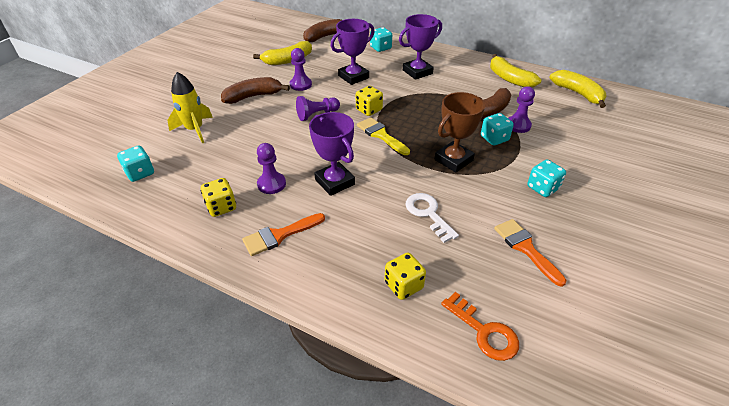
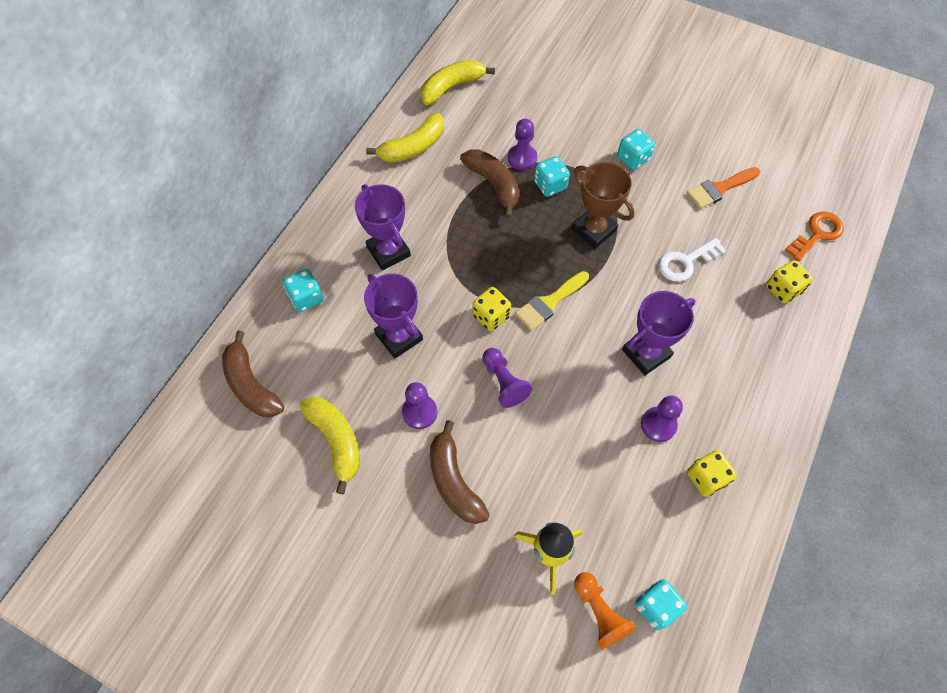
camera: 90 degrees left, 20 degrees up
orange brush [242,213,325,256] -> none
none -> orange pawn [574,572,636,649]

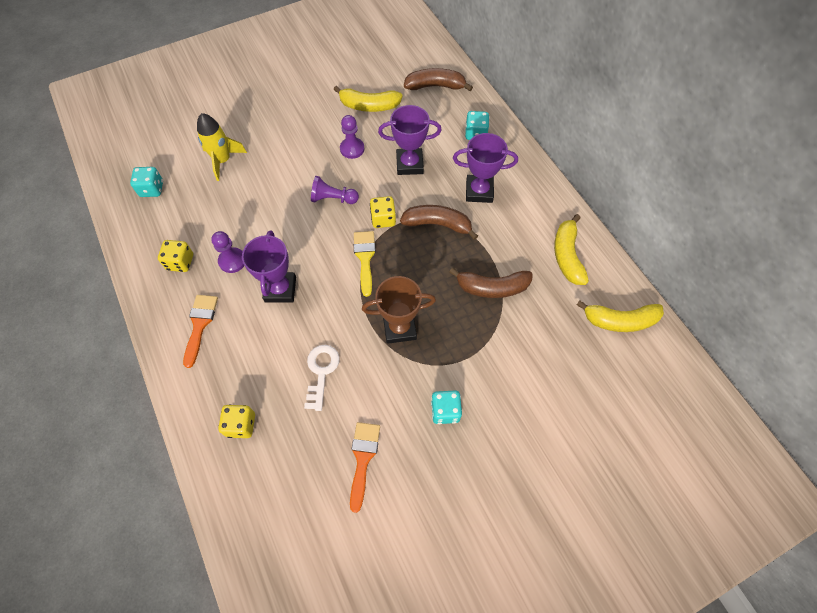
camera: 125 degrees right, 0 degrees up
yellow banana [420,60,495,105] -> yellow banana turned 90 degrees clockwise [577,301,664,332]
brown banana [430,420,490,524] -> brown banana moved to [400,205,478,240]
purple pawn [508,119,537,170] -> none
turquoise dice [534,156,570,197] -> none
orange pawn [574,572,636,649] -> none
orange key [785,211,844,261] -> none
none -> orange brush [183,295,218,368]

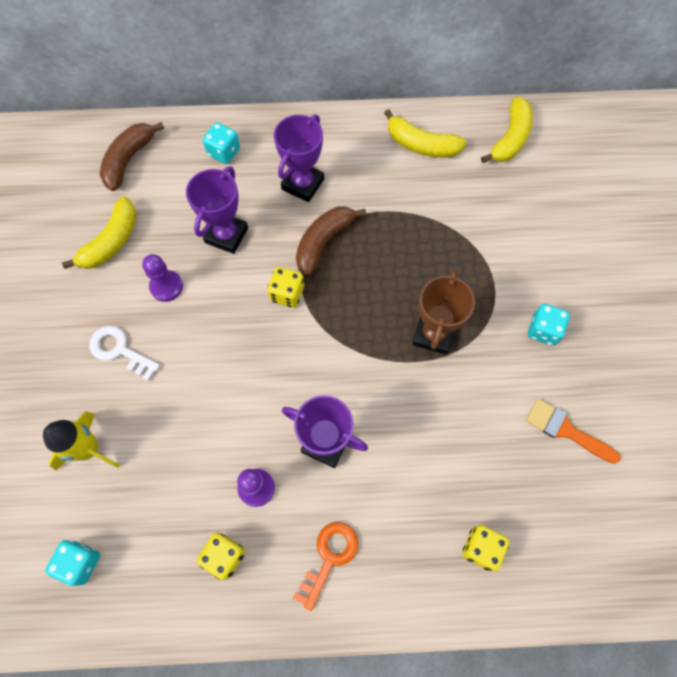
camera: 65 degrees left, 5 degrees up
orange brush [183,295,218,368] -> orange key [293,522,358,611]
white key [304,345,340,411] -> white key moved to [89,326,160,381]
purple pawn [311,176,359,204] -> none
yellow brush [354,231,376,297] -> none
brown banana [449,268,533,298] -> none

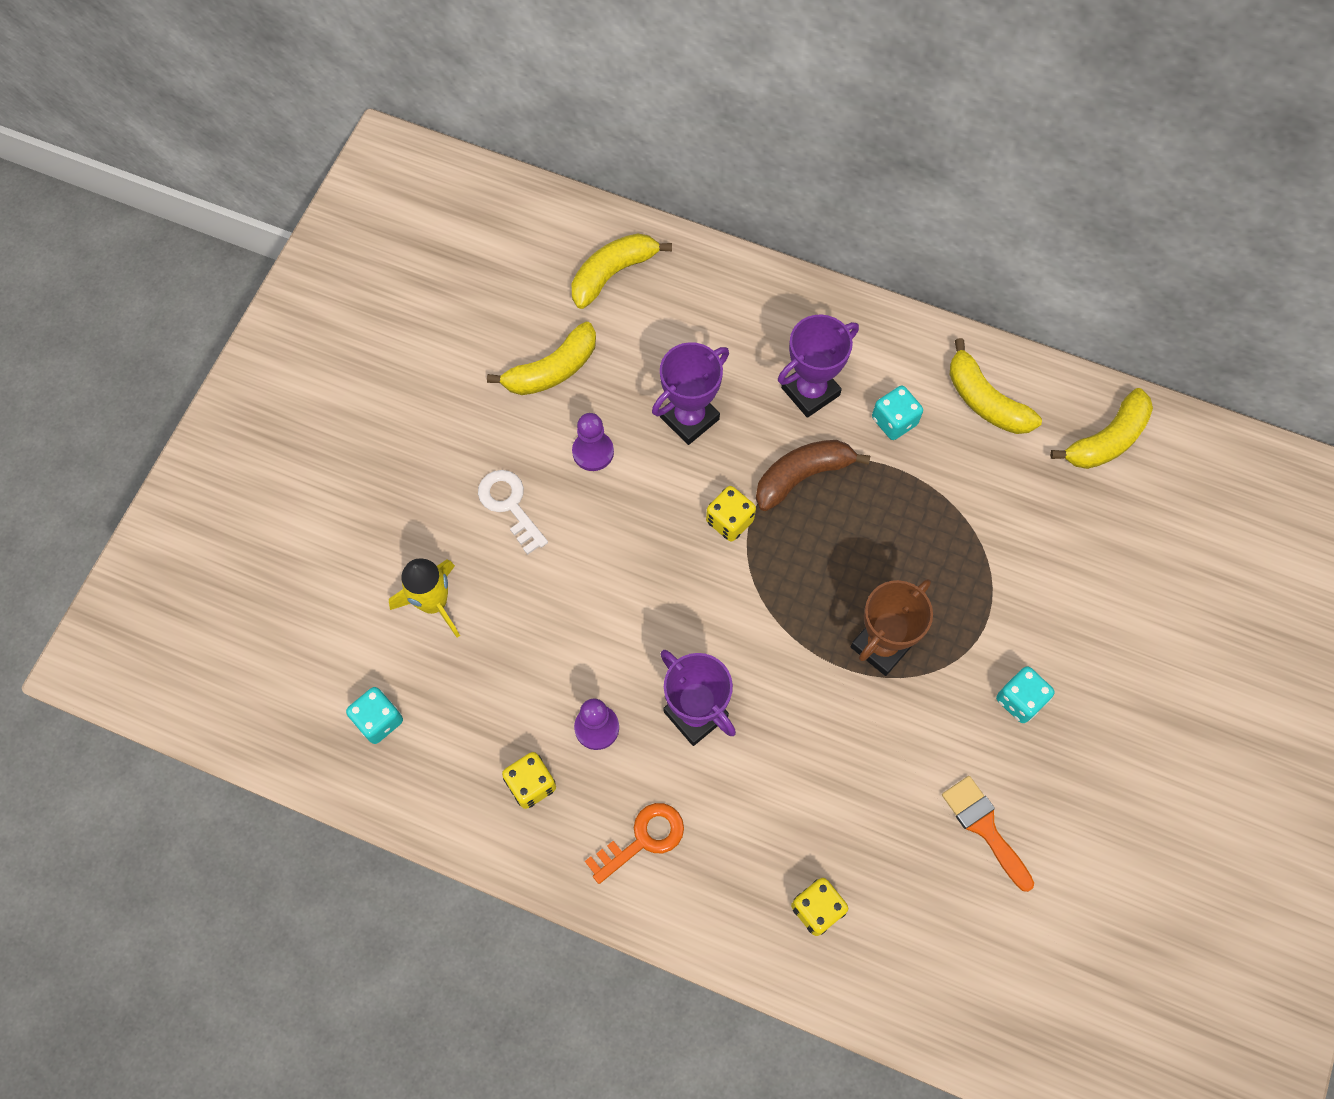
camera: 25 degrees right, 0 degrees up
brown banana [100,122,164,191] -> yellow banana [572,233,672,309]
turquoise dice [203,123,240,164] -> turquoise dice moved to [872,386,923,440]

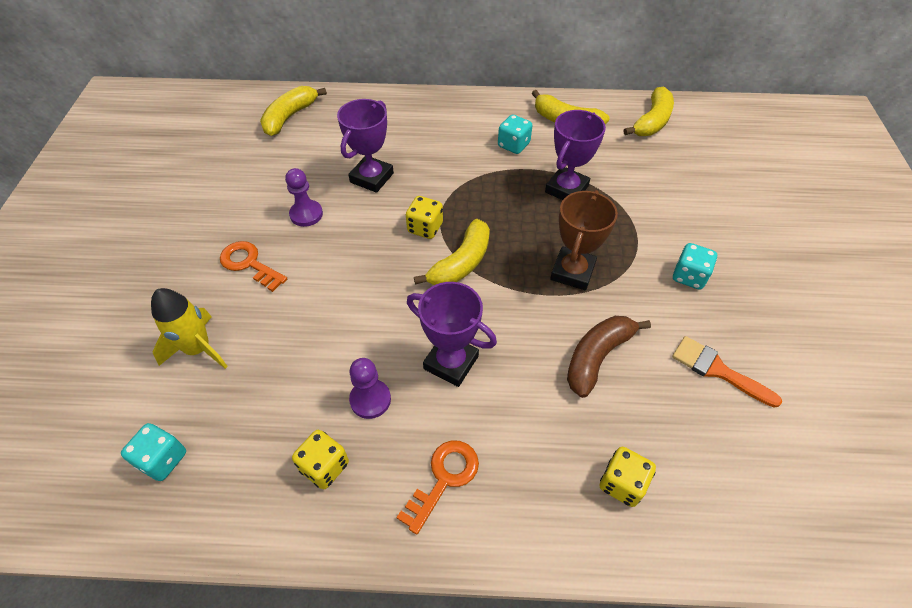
camera: 20 degrees left, 15 degrees down
white key [478,470,548,555] -> orange key [220,241,287,292]
yellow banana [487,322,596,395] -> yellow banana moved to [414,219,490,285]
brown banana [756,440,870,511] -> brown banana moved to [567,316,651,398]
purple trophy [778,315,859,418] -> purple trophy moved to [545,110,606,200]

